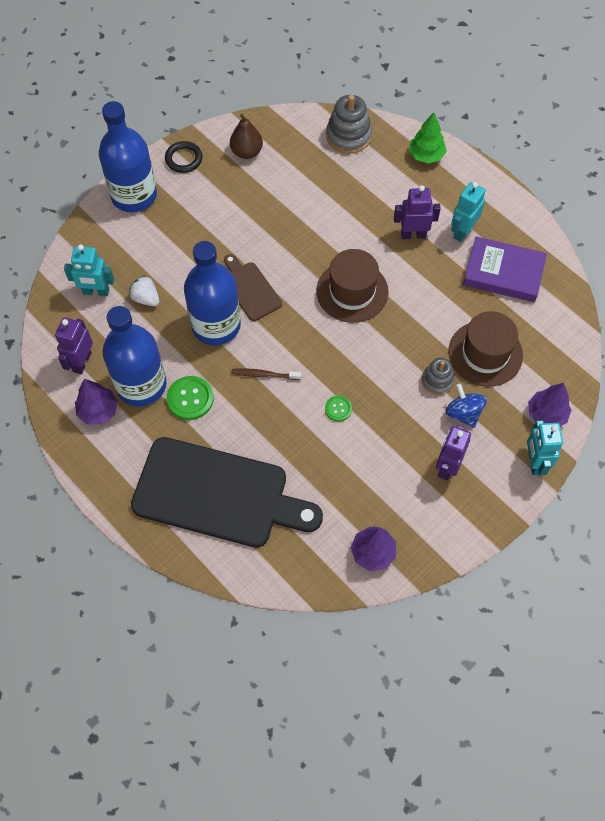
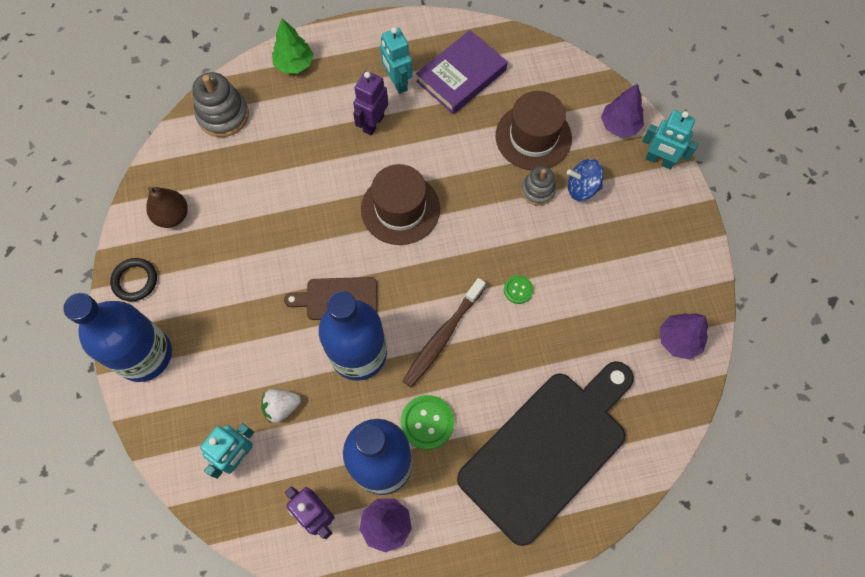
camera: 60 degrees left, 5 degrees up
brown toothbrush [232,368,302,380] -> brown toothbrush [403,278,486,387], size x1.65
purple robot [436,425,471,480] -> none

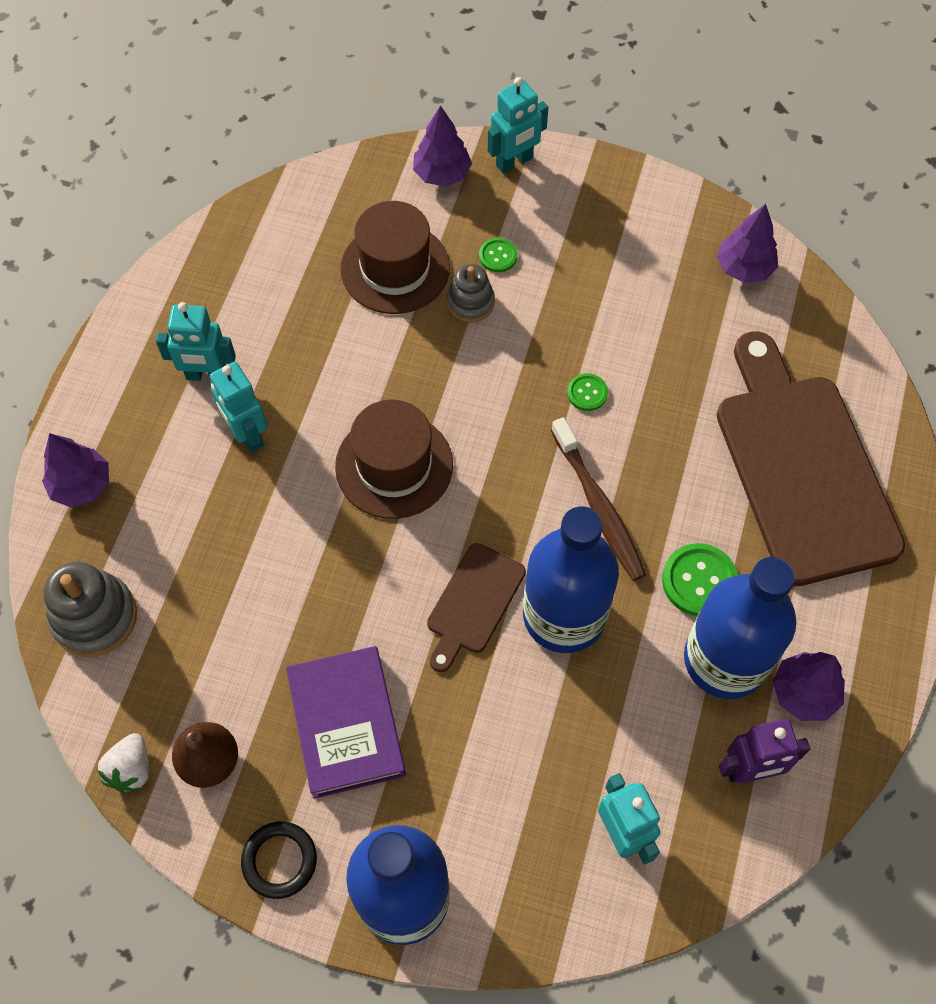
camera: 60 degrees left, 5 degrees down
white strawberry [261,389,301,423] -> white strawberry moved to [97,733,149,792]
green tree [272,18,313,73] -> purple tree [42,433,109,507]
purple robot [353,71,388,136] -> turquoise robot [210,362,267,452]
purple book [416,30,507,114] -> purple book moved to [286,646,406,799]
black cutting board [457,361,634,546] -> brown cutting board [717,331,905,586]
blue spinning top [567,159,603,201] -> green button [479,238,518,272]

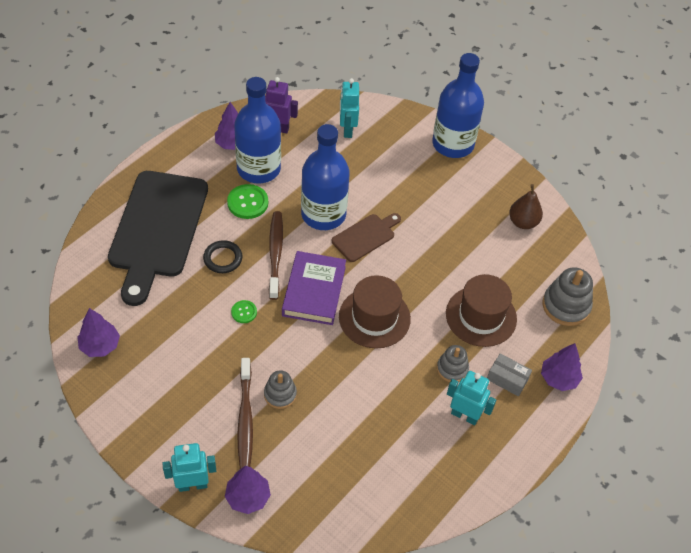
camera: 160 degrees left, 10 degrees down
white strawberry [97,733,149,792] -> none
turquoise robot [210,362,267,452] -> grey stacking toy [437,345,469,382]
black ring [241,821,317,899] -> black ring moved to [203,240,242,273]
purple book [286,646,406,799] -> purple book moved to [282,251,346,325]
brown hat [340,201,450,314] -> brown hat moved to [446,274,517,347]
green button [479,238,518,272] -> brown toothbrush [237,358,253,469]
brown cutting board [717,331,905,586] -> black cutting board [108,171,208,306]
none -> grey box [487,353,532,396]

